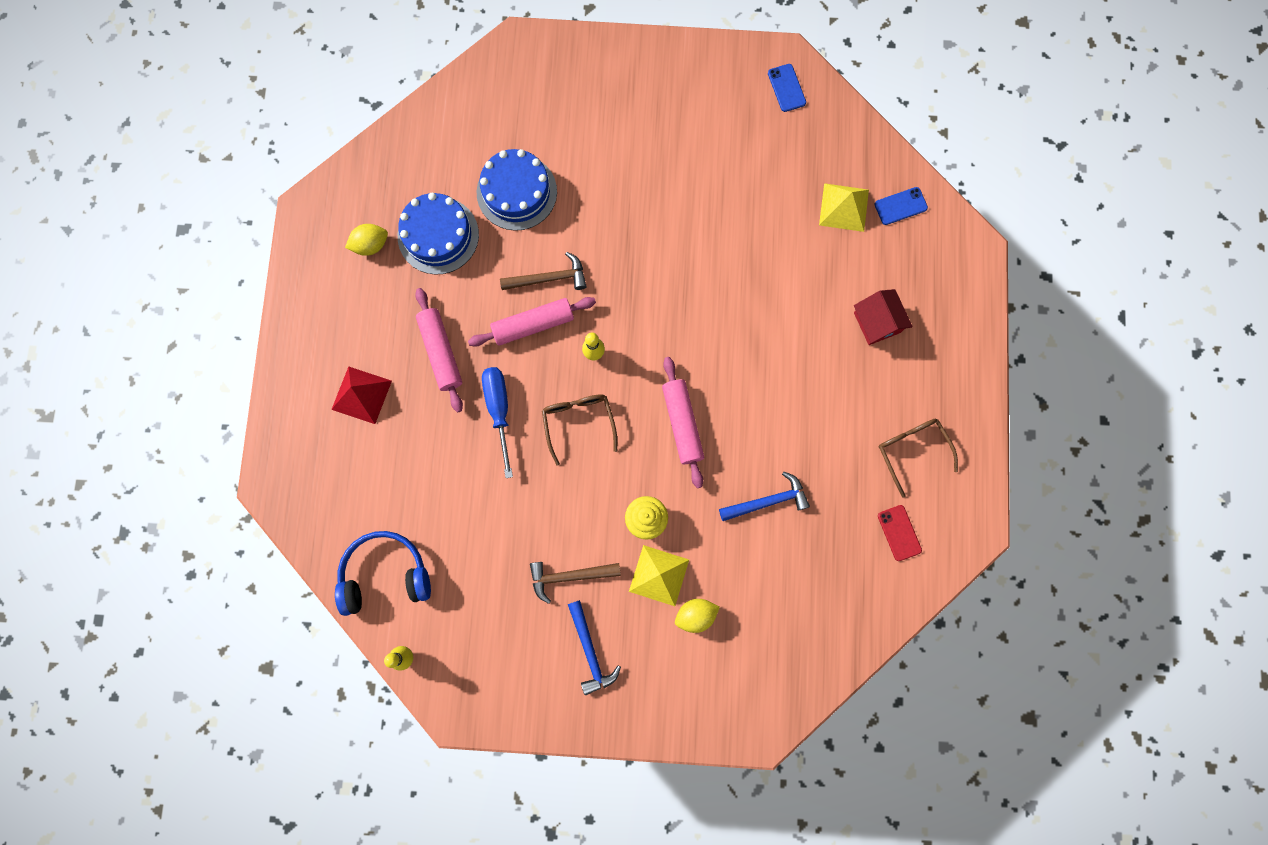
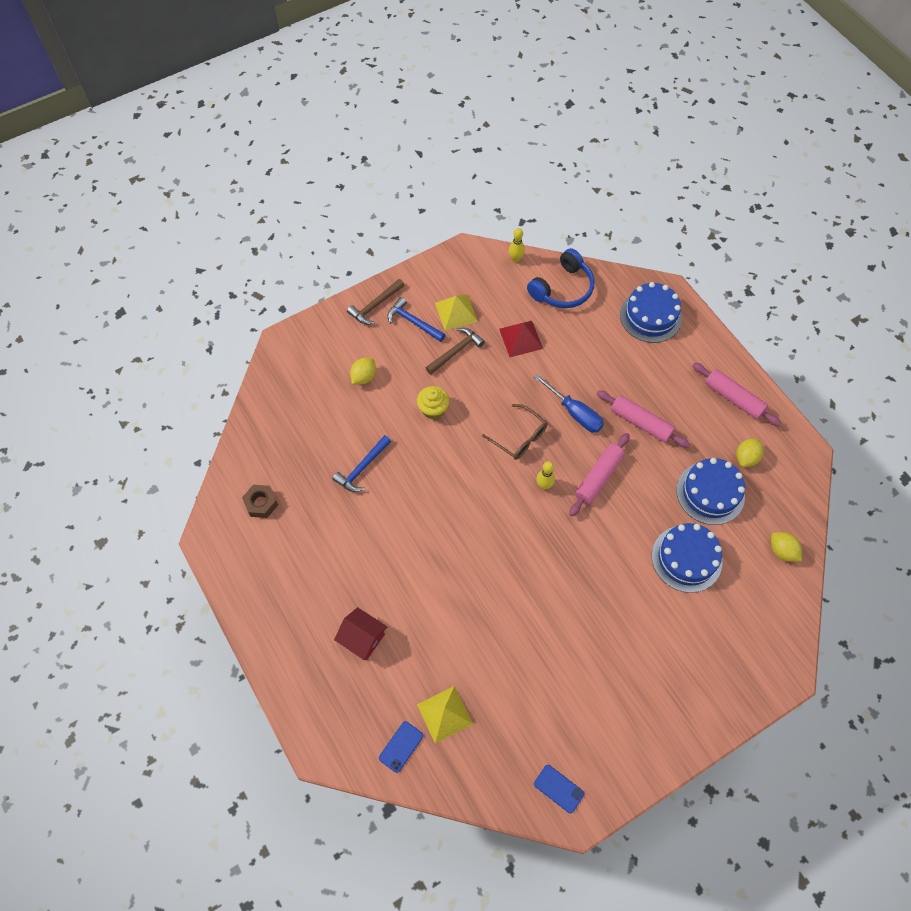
camera: 145 degrees right, 15 degrees down
red pyramid [331,366,392,424] -> red pyramid moved to [499,321,543,357]
brown hammer [500,252,587,290] -> brown hammer moved to [347,279,404,325]
yellow pyramid [629,545,689,606] -> yellow pyramid moved to [435,294,478,330]
pink rolling pin [662,357,704,488] -> pink rolling pin moved to [692,363,781,426]
brown glasses [878,419,958,498] -> none
red phone [878,505,922,561] -> brown nut [242,485,278,518]
none -> blue cake [620,282,682,343]
none -> yellow lemon [771,532,802,562]

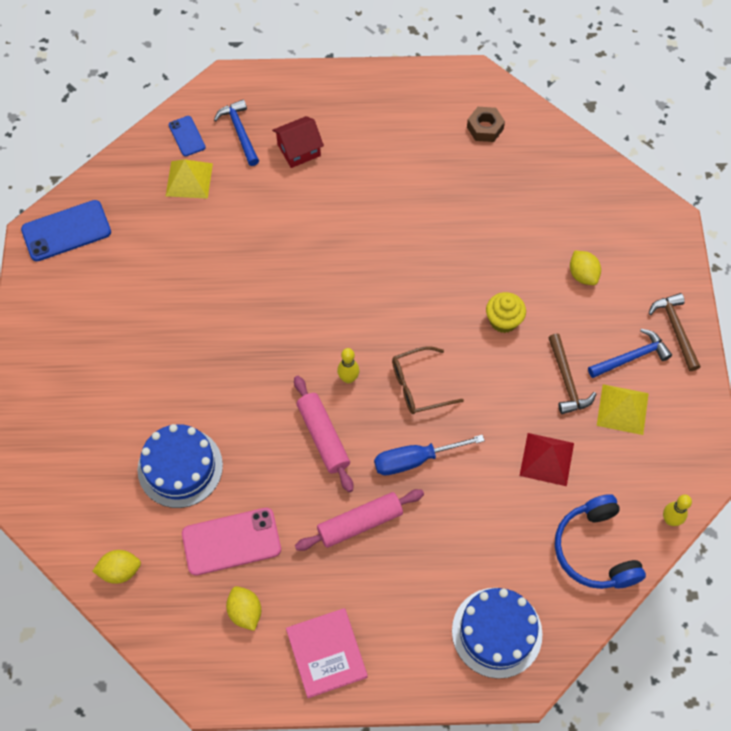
camera: 120 degrees right, 0 degrees up
blue hammer [332,435,391,492] -> blue hammer moved to [214,99,259,166]
blue phone [534,765,584,813] -> blue phone [21,200,111,261], size x1.78
blue cake [676,458,745,525] -> pink phone [182,508,281,575]
pink rolling pin [692,363,781,426] -> pink book [286,608,368,698]

